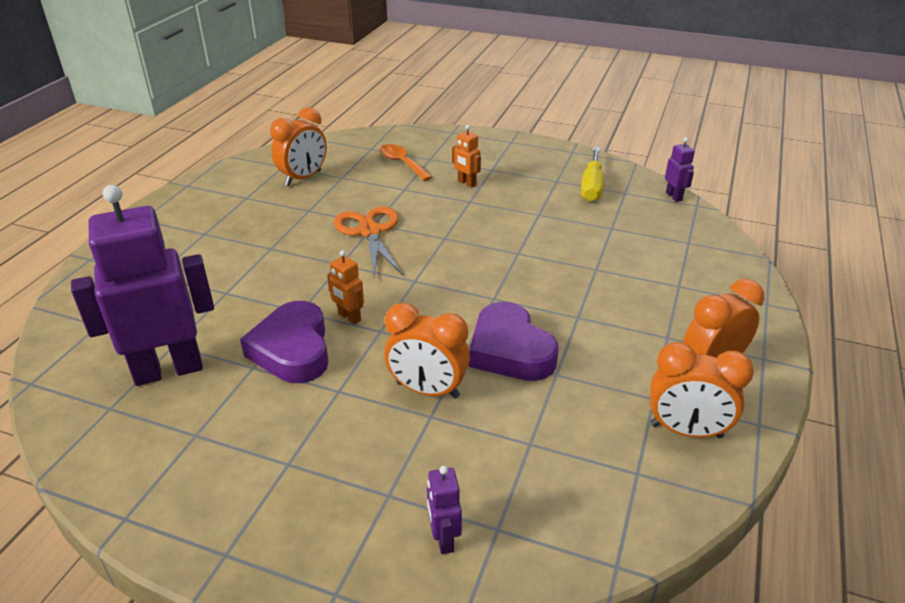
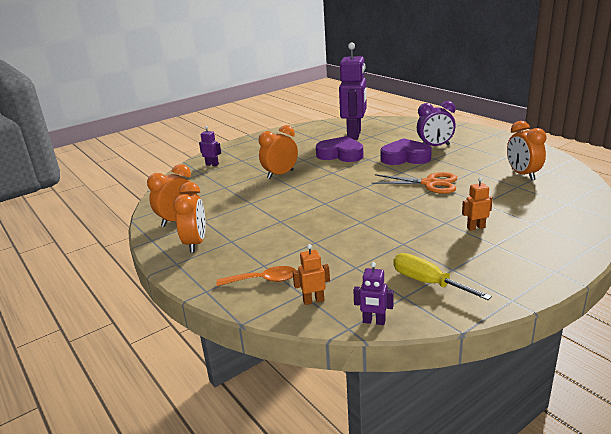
camera: 125 degrees right, 10 degrees down
orange robot [327,250,364,325] -> orange robot moved to [293,244,330,305]
orange spoon [380,144,432,181] -> orange spoon moved to [216,266,296,286]
purple heart [469,302,558,381] -> purple heart moved to [381,138,432,165]
none -> purple clock [417,101,456,146]

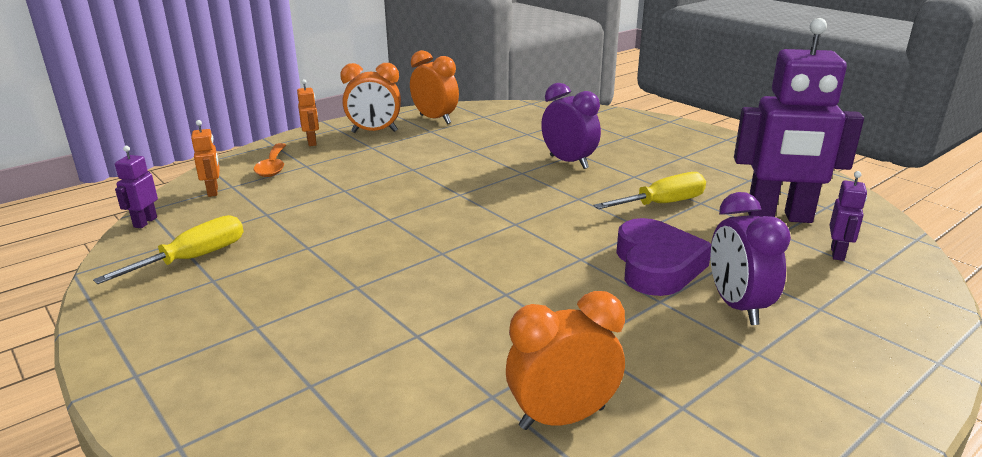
camera: 85 degrees right, 0 degrees up
purple robot [199,126,221,166] -> purple robot moved to [830,171,867,261]
orange clock [259,125,298,179] -> purple clock [541,83,601,169]
purple heart [316,136,363,162] -> yellow screwdriver [594,172,706,209]
orange scissors [372,172,457,194] -> none
orange robot [462,177,493,231] -> orange robot moved to [297,79,319,146]

